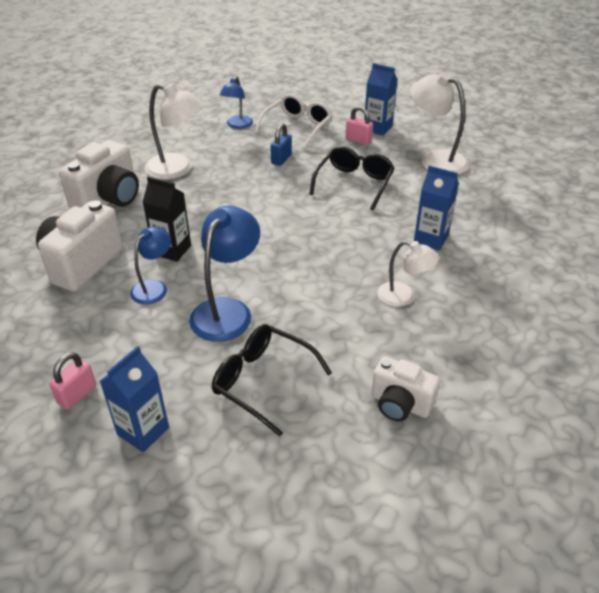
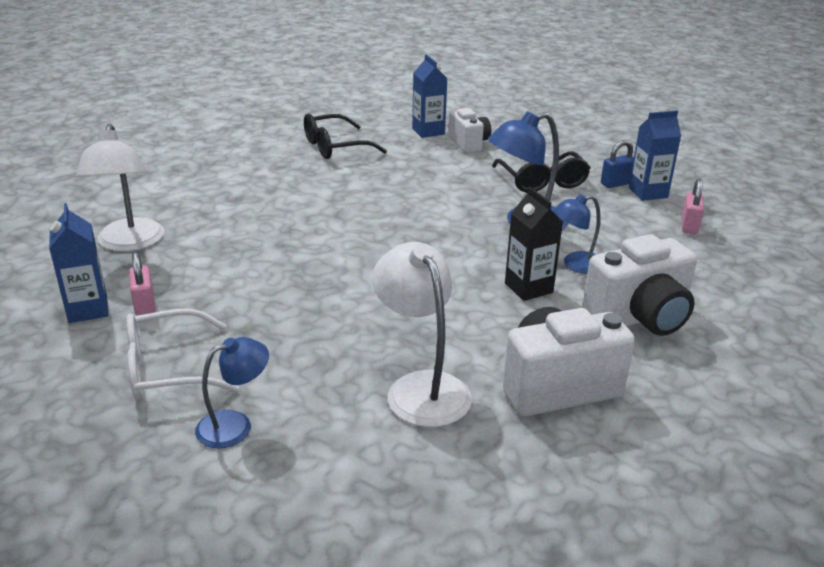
camera: 140 degrees left, 10 degrees down
pink padlock [49,352,96,410] -> pink padlock turned 60 degrees counterclockwise [682,179,704,234]
blue padlock [270,123,292,166] -> blue padlock moved to [601,140,634,188]
black glasses [309,146,394,210] -> black glasses moved to [304,113,387,159]
white lamp [377,241,439,307] -> none
blue carton [414,166,459,250] -> blue carton moved to [412,54,447,138]

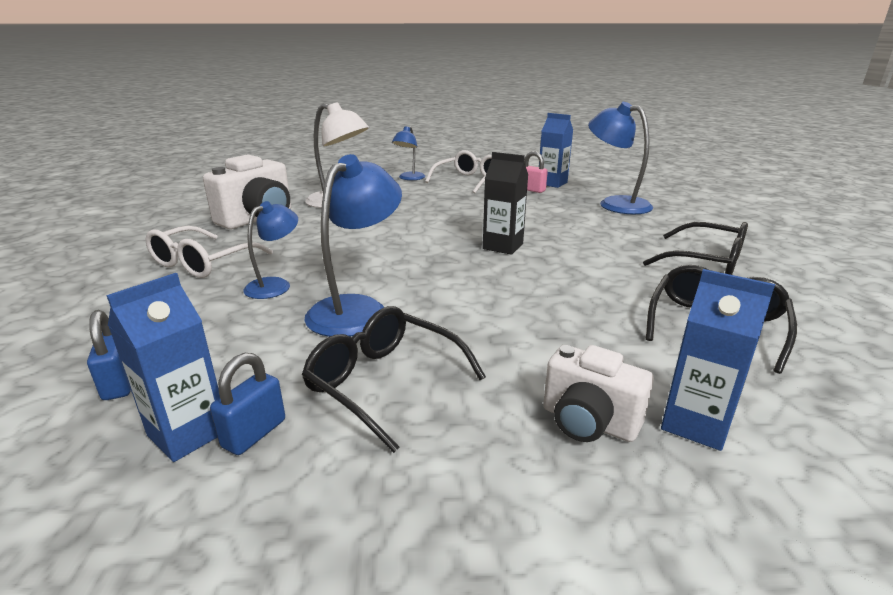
camera: 145 degrees right, 5 degrees down
white lamp [76,124,164,252] -> blue lamp [588,102,653,215]
black carton [505,187,563,301] -> black carton moved to [483,152,528,255]
white camera [582,234,697,336] -> white glasses [145,226,273,278]
pink padlock [682,179,704,234] -> blue padlock [87,310,131,400]
none -> black glasses [643,222,748,275]

